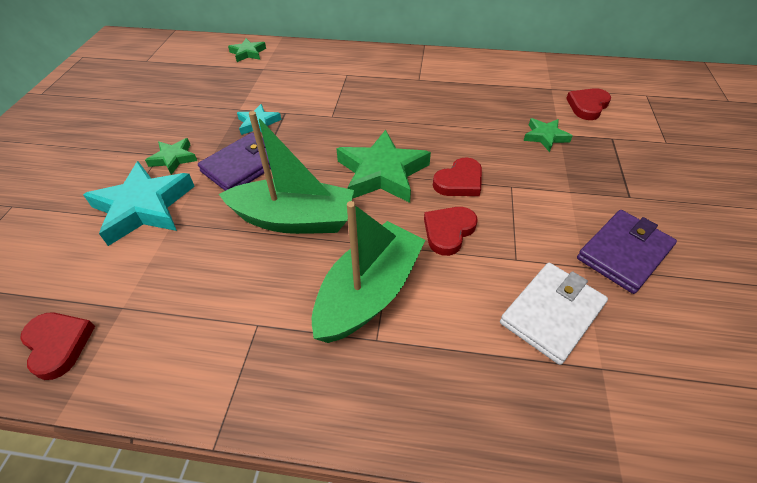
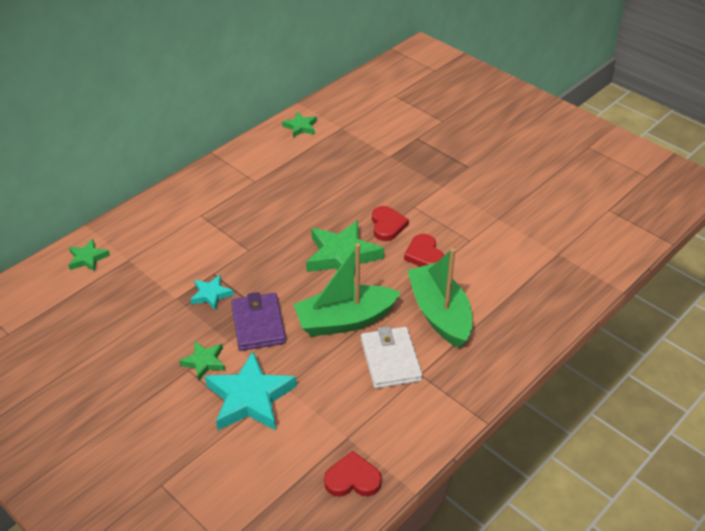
camera: 55 degrees left, 5 degrees down
green boat [219,111,354,234] -> green boat turned 150 degrees counterclockwise [293,243,401,336]
white wallet [500,263,608,365] -> white wallet moved to [361,326,422,389]
green star [523,118,573,152] -> green star moved to [282,112,317,138]
red heart [566,88,611,120] -> none
purple wallet [577,210,677,294] -> none

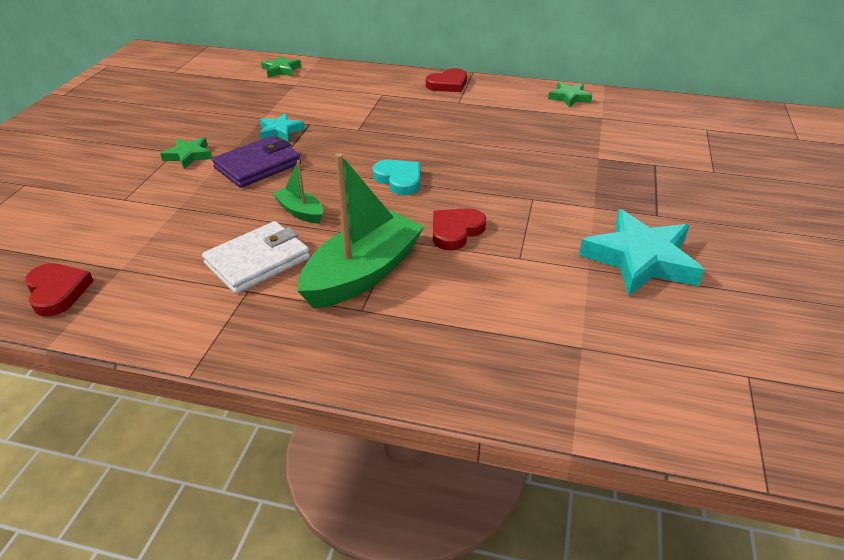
camera: 60 degrees right, 5 degrees down
turquoise star [205,352,297,431] -> turquoise star moved to [579,209,704,296]
green boat [293,243,401,336] -> green boat [273,160,323,224], size x0.48
green star [306,220,384,276] -> turquoise heart [373,160,420,195]
red heart [372,206,409,241] -> red heart moved to [426,68,467,92]

